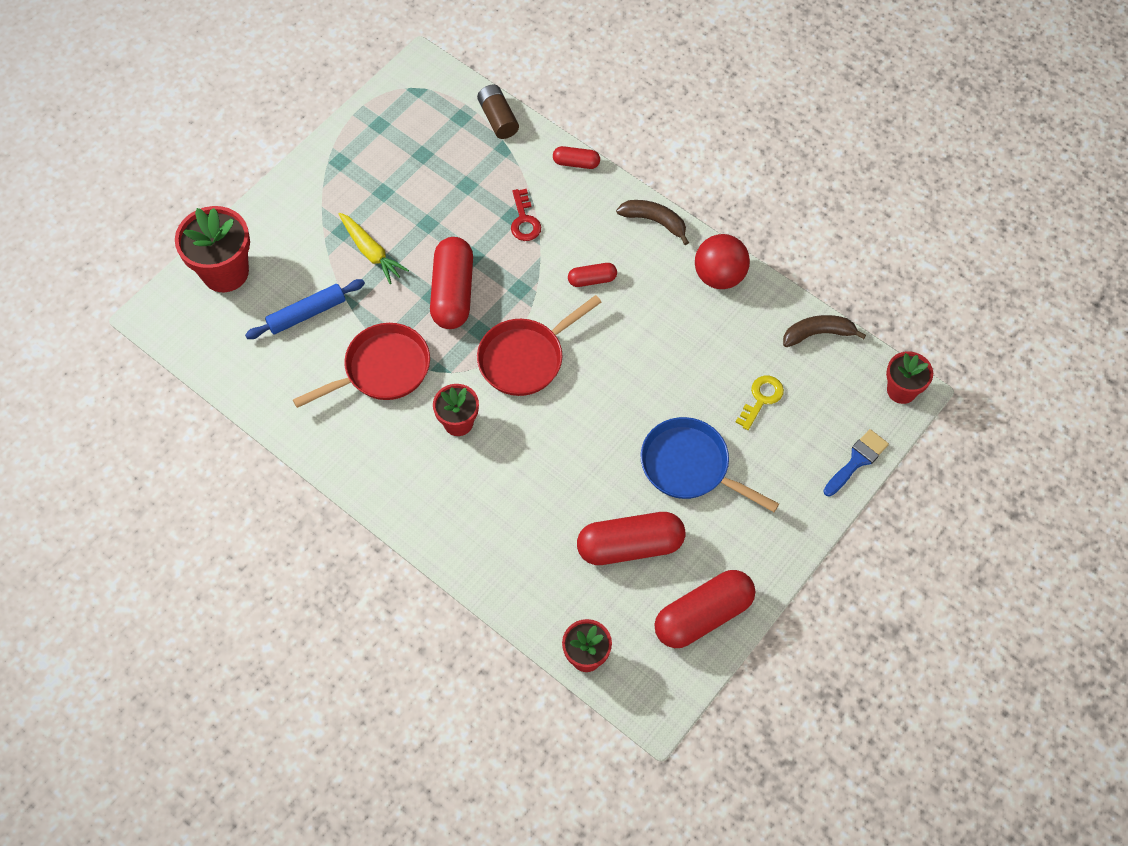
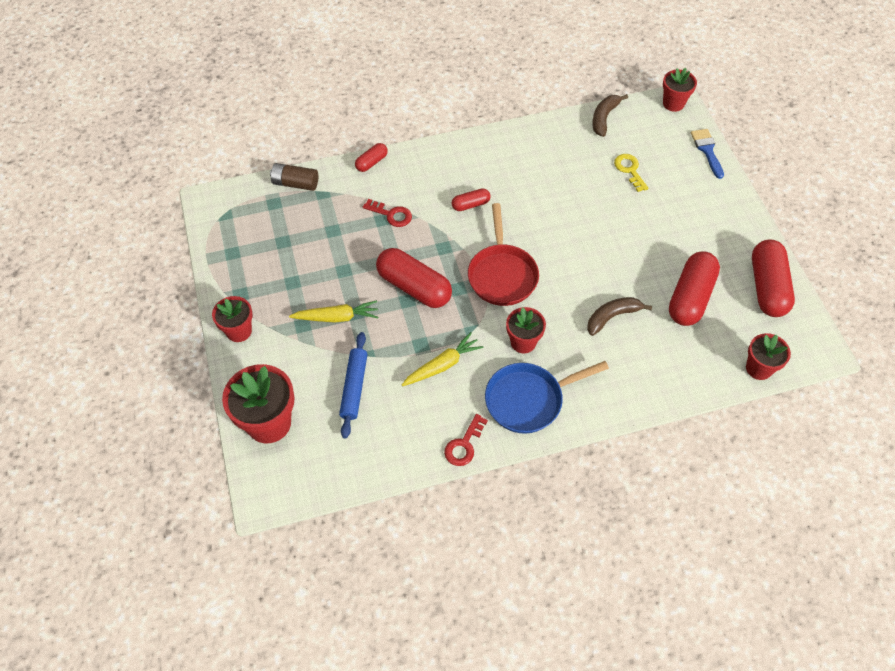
camera: 55 degrees left, 5 degrees down
red pan [293,323,430,408] -> yellow carrot [402,332,483,386]
red capsule [568,263,617,287] -> red capsule turned 45 degrees clockwise [452,188,491,211]
brown banana [616,200,689,245] -> brown banana moved to [587,297,652,336]
blue pan [641,417,779,512] -> blue pan moved to [485,361,609,434]
red ball [695,234,750,289] -> none
none -> red flower pot [212,296,253,342]
none -> red key [444,414,488,466]

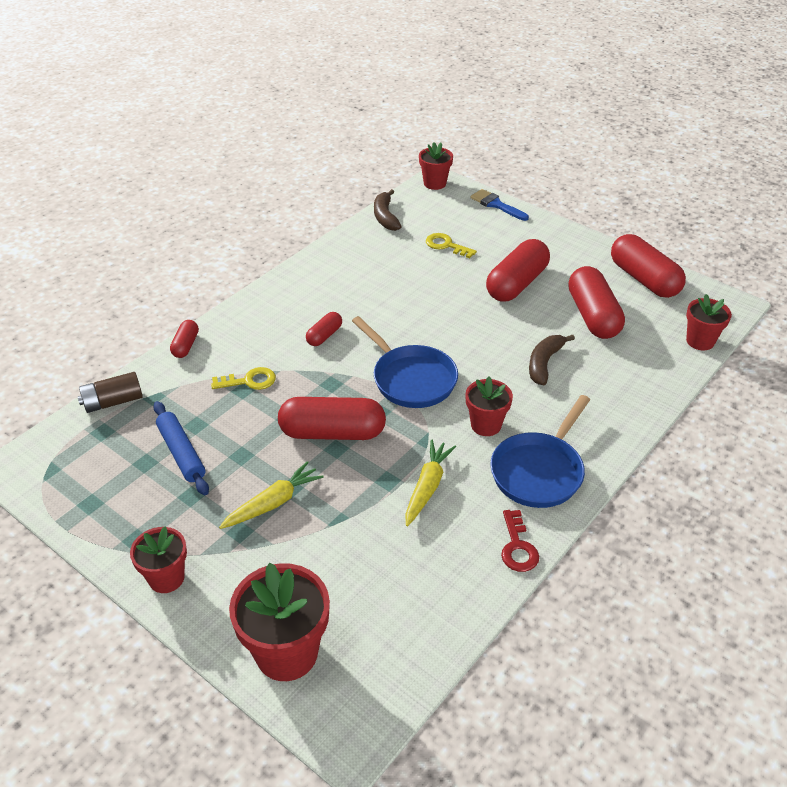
camera: 35 degrees left, 15 degrees down
blue rolling pin [339,332,367,439] -> blue rolling pin moved to [153,401,209,495]
red key [363,199,412,227] -> yellow key [211,367,276,390]
red pan [468,203,539,306] -> blue pan [352,316,458,408]
none -> red capsule [486,239,550,302]

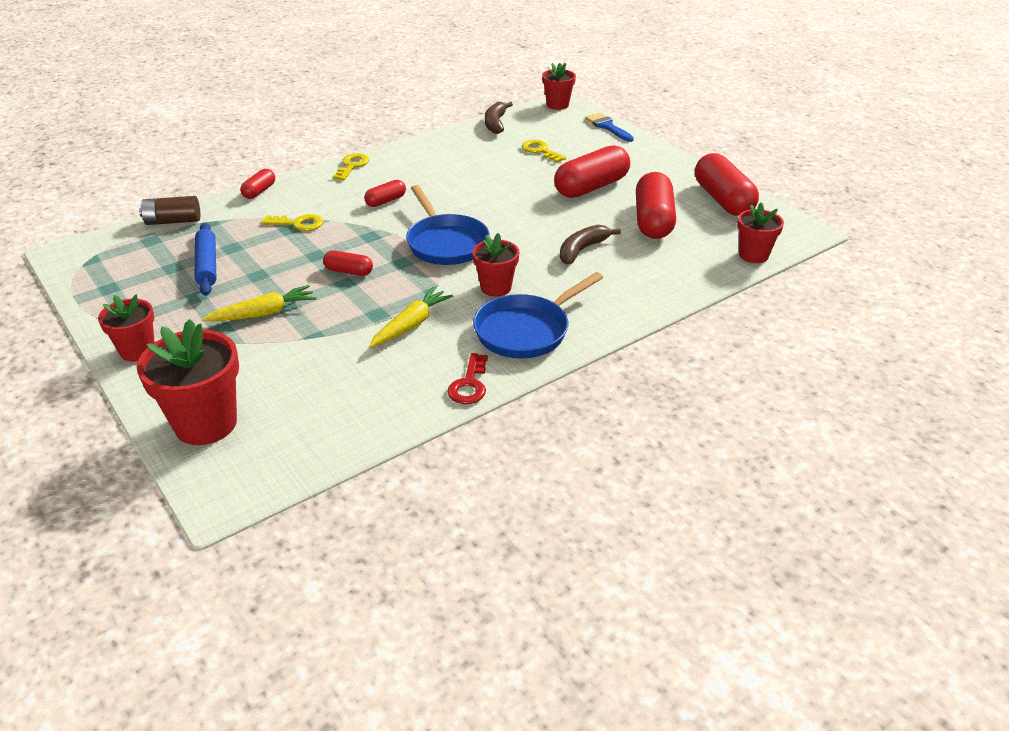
camera: 15 degrees right, 5 degrees down
red capsule [278,397,386,440] -> red capsule [323,251,373,276], size x0.50
none -> yellow key [333,153,369,180]

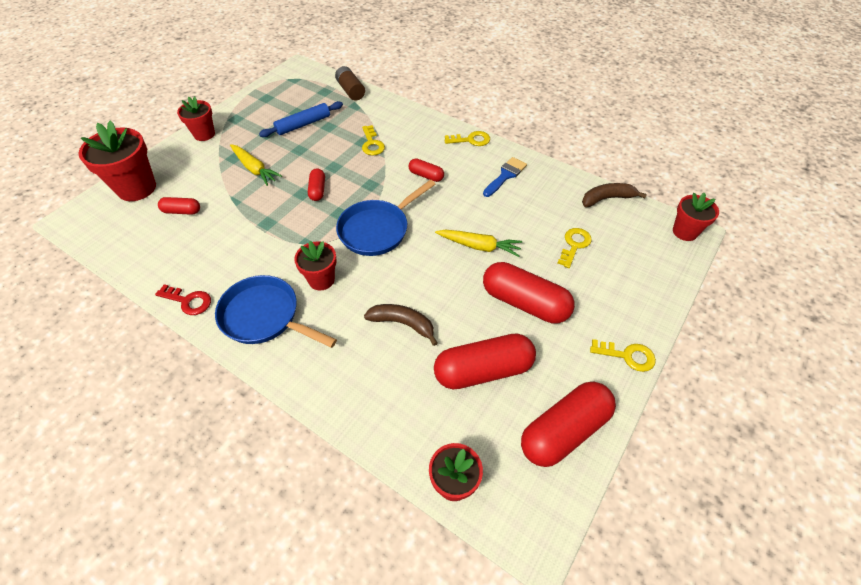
camera: 70 degrees right, 15 degrees up
red capsule [240,169,275,199] -> red capsule moved to [158,197,200,215]
yellow carrot [369,287,453,348] -> yellow carrot moved to [435,230,522,257]
red key [447,353,488,404] -> red key turned 150 degrees counterclockwise [155,284,211,315]
blue brush [585,113,634,142] -> blue brush moved to [483,157,527,197]
none -> yellow key [590,339,656,372]

